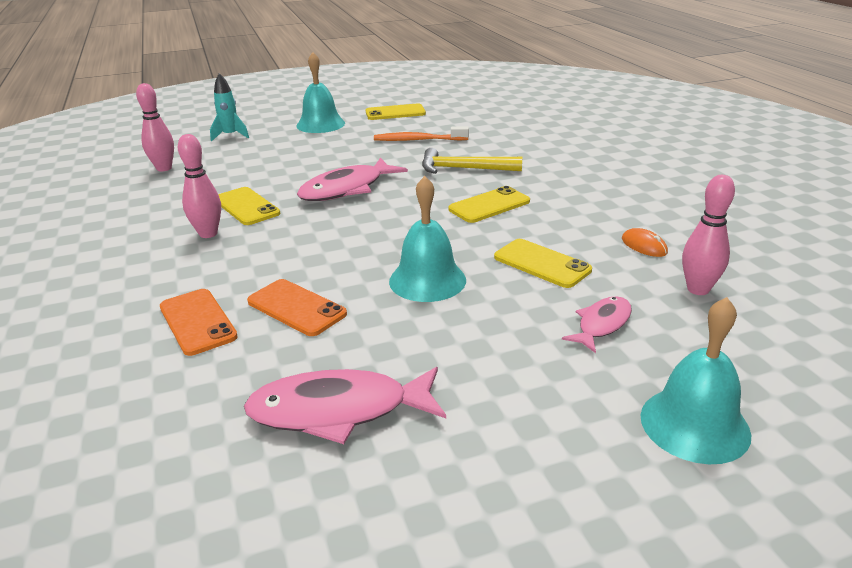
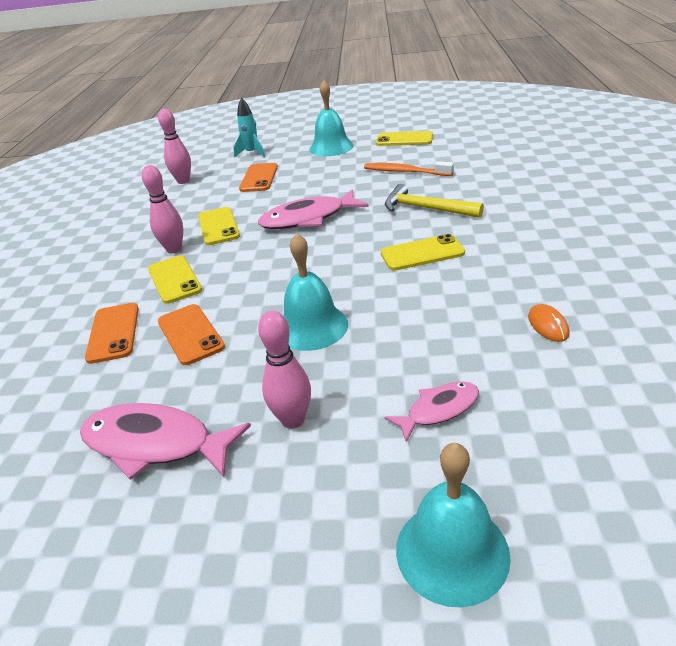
camera: 25 degrees right, 5 degrees up
yellow phone [494,239,592,288] -> yellow phone moved to [148,256,202,304]
pink bowling pin [682,175,735,295] -> pink bowling pin moved to [258,310,311,429]
none -> orange phone [239,163,278,192]

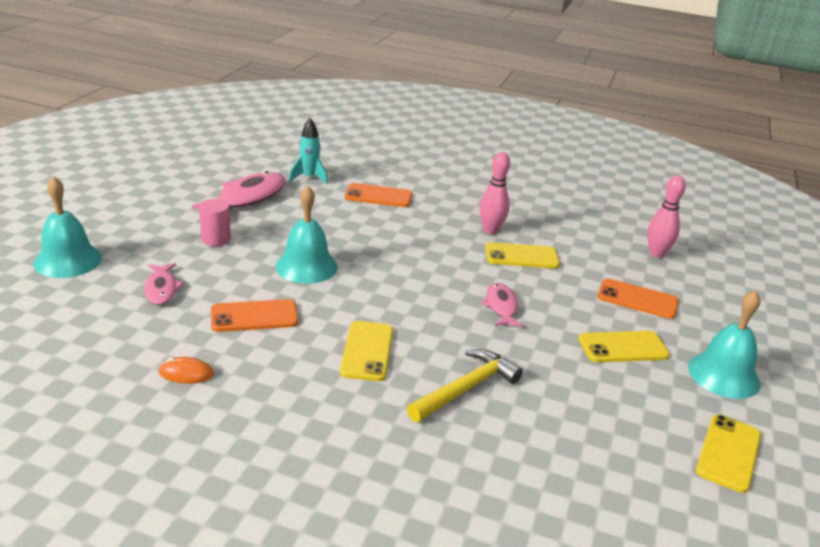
camera: 100 degrees right, 5 degrees down
yellow phone [148,256,202,304] -> yellow phone moved to [579,331,670,362]
orange phone [158,304,225,365] -> orange phone moved to [211,299,298,332]
turquoise rocket [233,98,265,158] -> turquoise rocket moved to [289,118,328,184]
pink fish [258,189,369,229] -> pink fish [481,283,523,327], size x0.57
pink bowling pin [258,310,311,429] -> pink cylinder [199,199,231,246]
orange toothbrush [364,161,454,176] -> none

